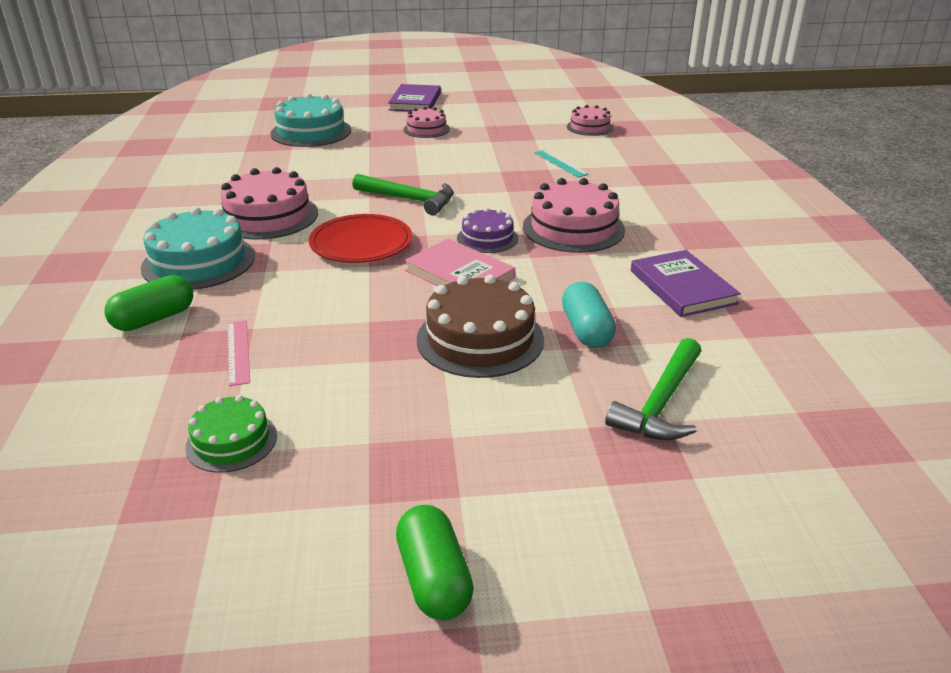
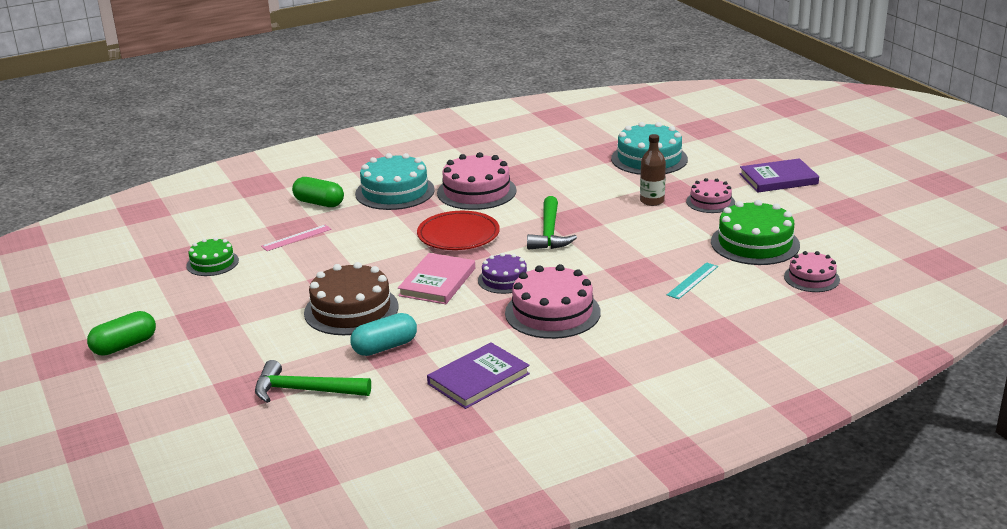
camera: 70 degrees right, 5 degrees down
none -> brown bottle [640,134,666,206]
none -> green cake [711,200,800,265]

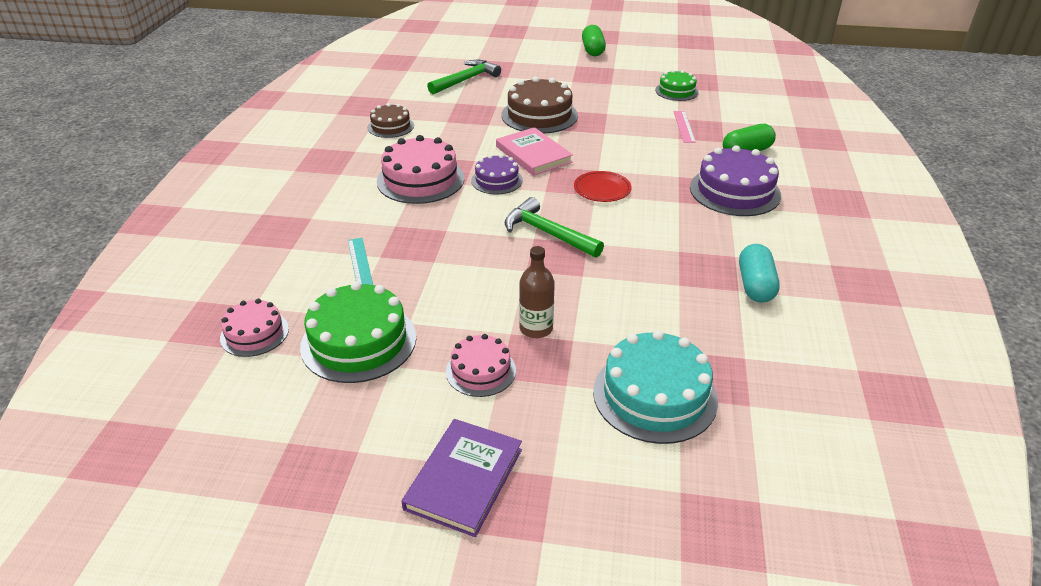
camera: 125 degrees right, 10 degrees up
turquoise capsule [350,313,417,356] -> turquoise capsule moved to [739,244,780,303]
turquoise cake [355,153,435,210] -> purple cake [690,145,781,216]
red plate [417,211,500,250] -> red plate [574,171,632,202], size x0.66
purple book [427,342,530,409] -> brown cake [368,103,414,138]
pink cake [437,152,517,210] -> none

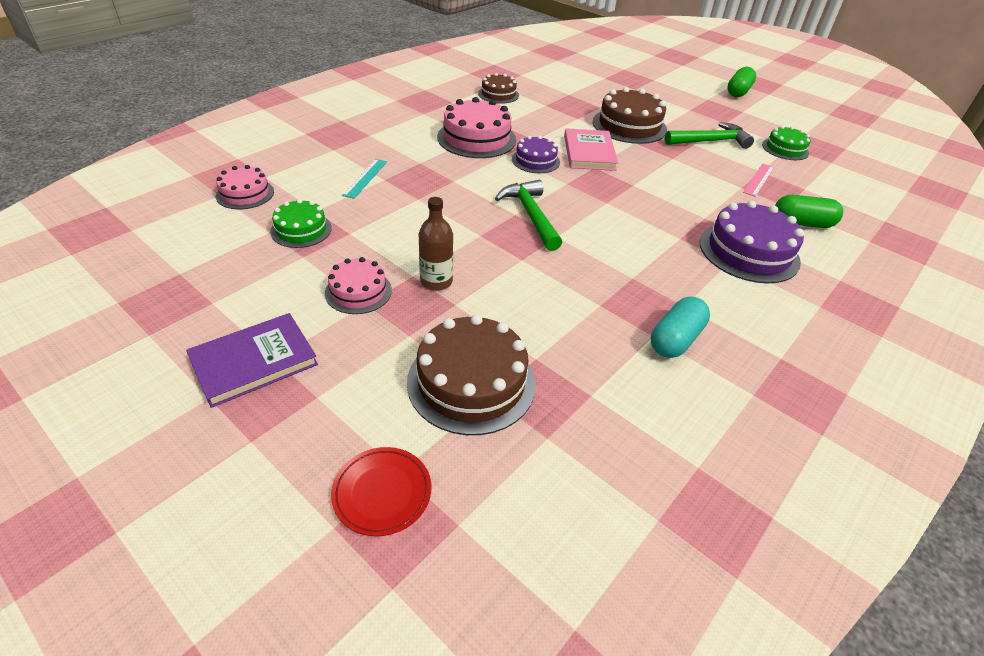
camera: 30 degrees right, 5 degrees up
green cake [300,282,416,383] -> green cake [270,199,332,248], size x0.59
green hammer [427,60,501,94] -> green hammer moved to [665,122,754,149]
red plate [574,171,632,202] -> red plate moved to [331,447,431,536]
turquoise cake [593,330,718,444] -> brown cake [407,314,536,435]

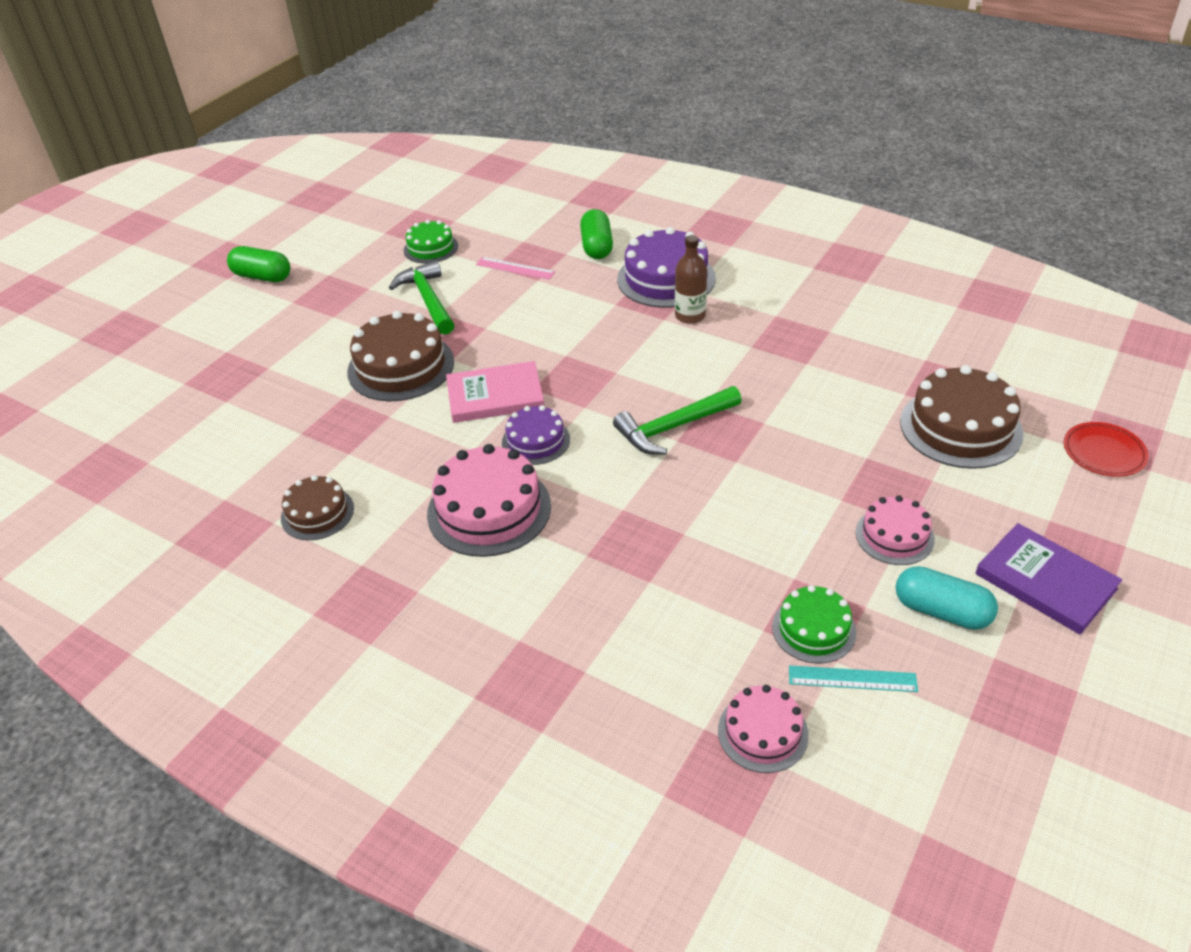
camera: 95 degrees left, 0 degrees up
turquoise ruler [342,159,387,199] -> turquoise ruler moved to [789,665,918,692]
brown bottle [419,197,453,291] -> brown bottle moved to [675,235,707,324]
turquoise capsule [651,297,710,358] -> turquoise capsule moved to [896,566,998,630]

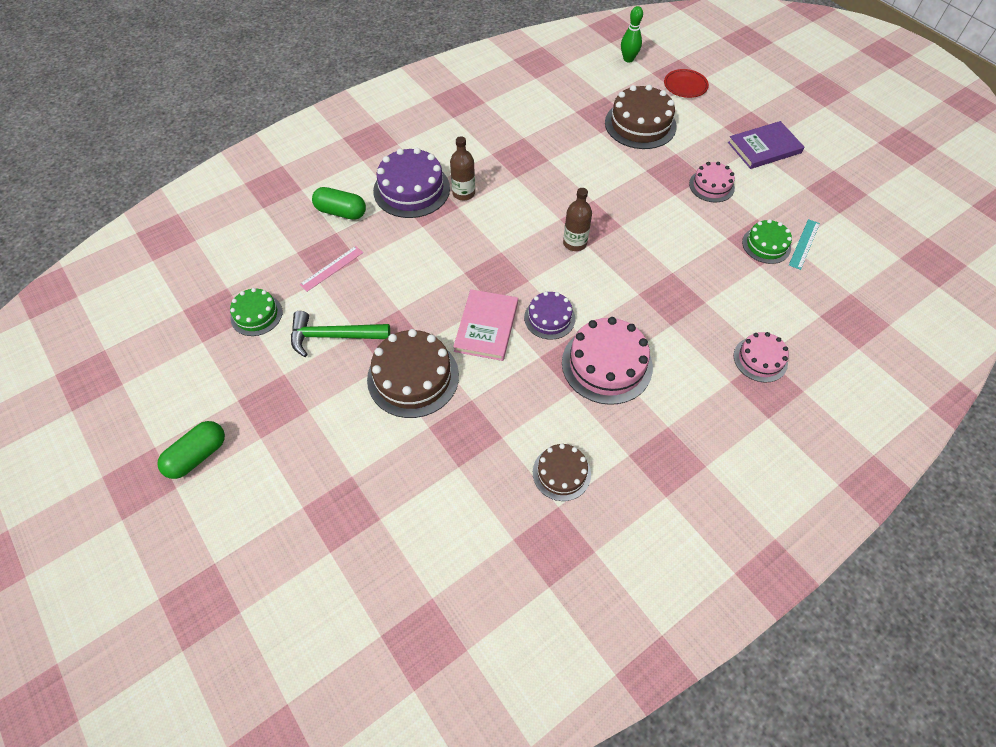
camera: 70 degrees left, 15 degrees up
green hammer [613,386,742,455] -> brown bottle [563,188,592,251]
pink cake [718,685,809,773] -> pink cake moved to [734,332,789,383]
turquoise capsule [896,566,998,630] -> none
none -> green bowling pin [621,6,643,63]

